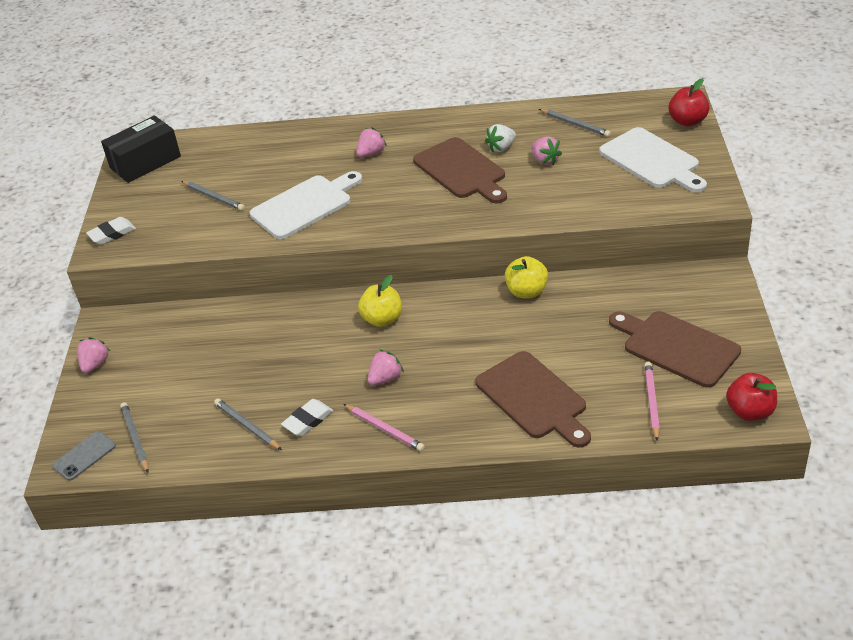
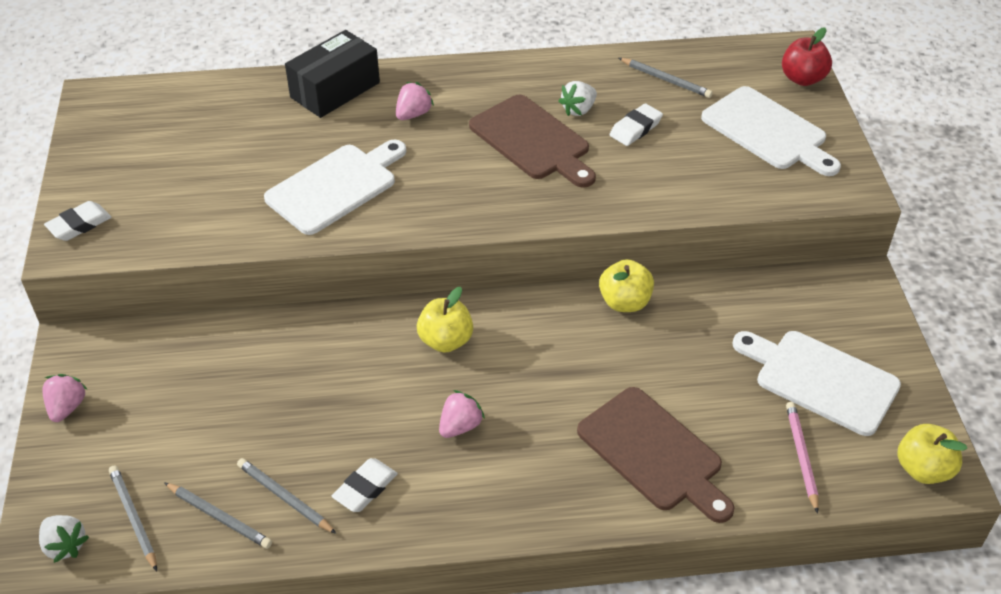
camera: 10 degrees left, 5 degrees up
grey phone [52,431,116,481] -> white strawberry [39,515,89,563]
black box [101,116,181,183] -> black box moved to [285,30,380,118]
grey pencil [181,181,245,211] -> grey pencil moved to [164,482,272,549]
pink pencil [343,404,425,451] -> none
pink strawberry [531,136,562,165] -> white eraser [610,103,663,146]
brown cutting board [609,311,741,388] -> white cutting board [732,331,901,436]
red apple [726,373,777,421] -> yellow apple [897,424,967,484]

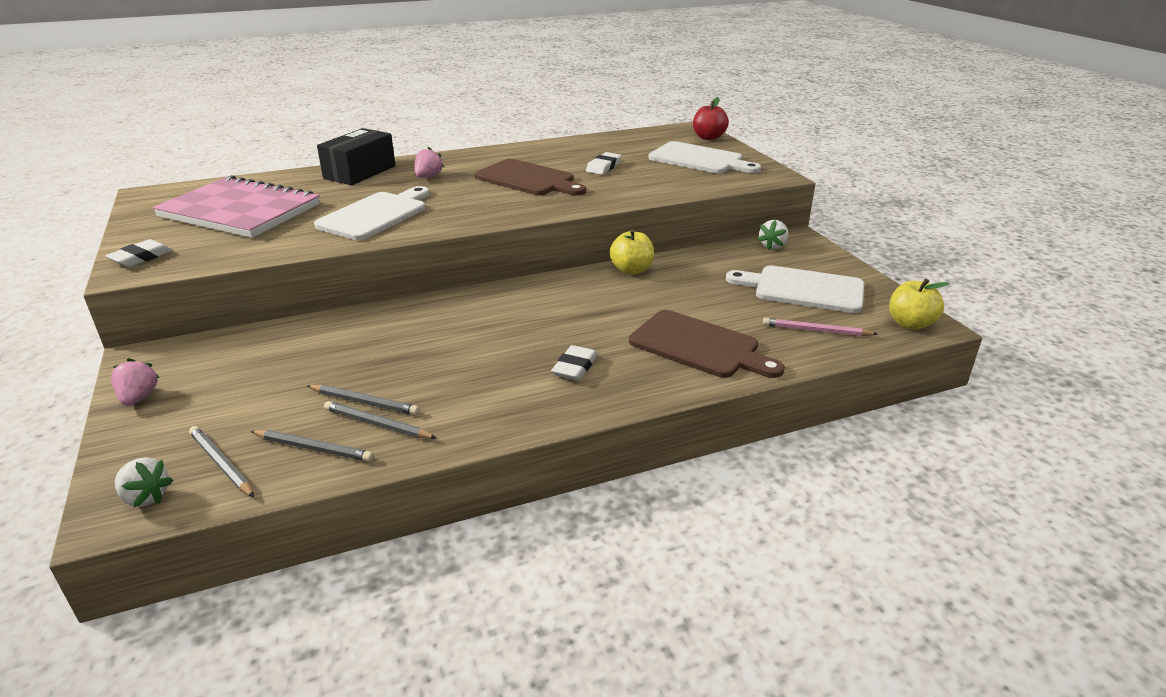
camera: 15 degrees left, 15 degrees down
white eraser [332,458,398,512] -> white eraser moved to [551,345,598,381]
yellow apple [417,287,473,353] -> none
pink strawberry [439,390,485,438] -> none
white strawberry [559,81,597,116] -> white strawberry moved to [758,220,789,250]
grey pencil [619,58,713,98] -> grey pencil moved to [307,385,419,415]
pink pencil [786,402,819,514] -> pink pencil turned 60 degrees counterclockwise [763,318,877,336]
none -> pink notebook [152,175,320,238]

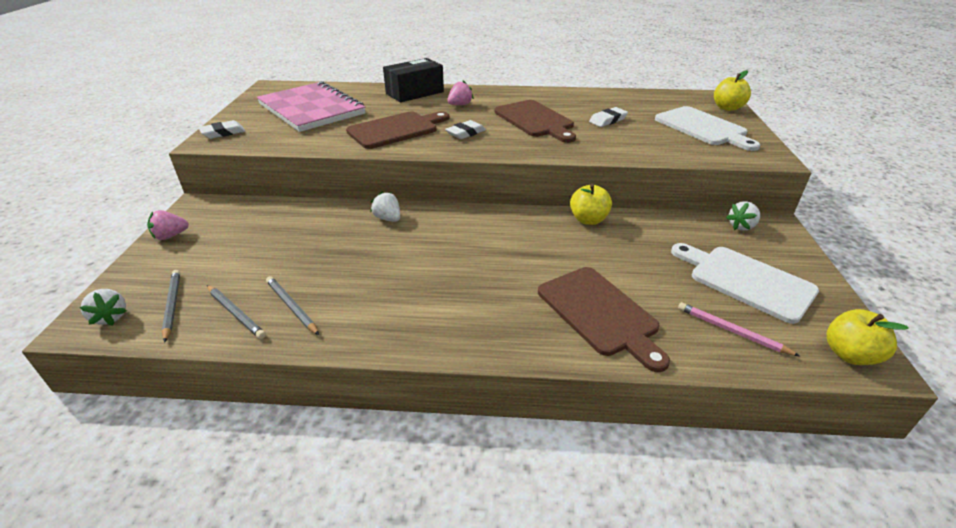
camera: 25 degrees right, 5 degrees up
pink strawberry [111,358,160,406] -> pink strawberry turned 135 degrees counterclockwise [147,210,189,240]
grey pencil [307,385,419,415] -> none
white cutting board [314,186,430,240] -> brown cutting board [346,112,449,149]
white eraser [551,345,598,381] -> white eraser moved to [445,120,486,139]
red apple [693,97,729,140] -> yellow apple [714,70,751,111]
none -> white strawberry [370,191,400,222]

